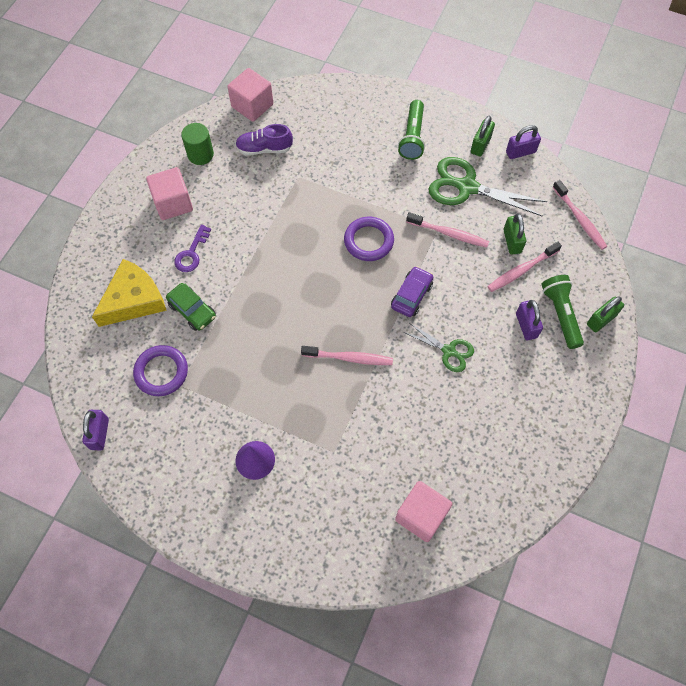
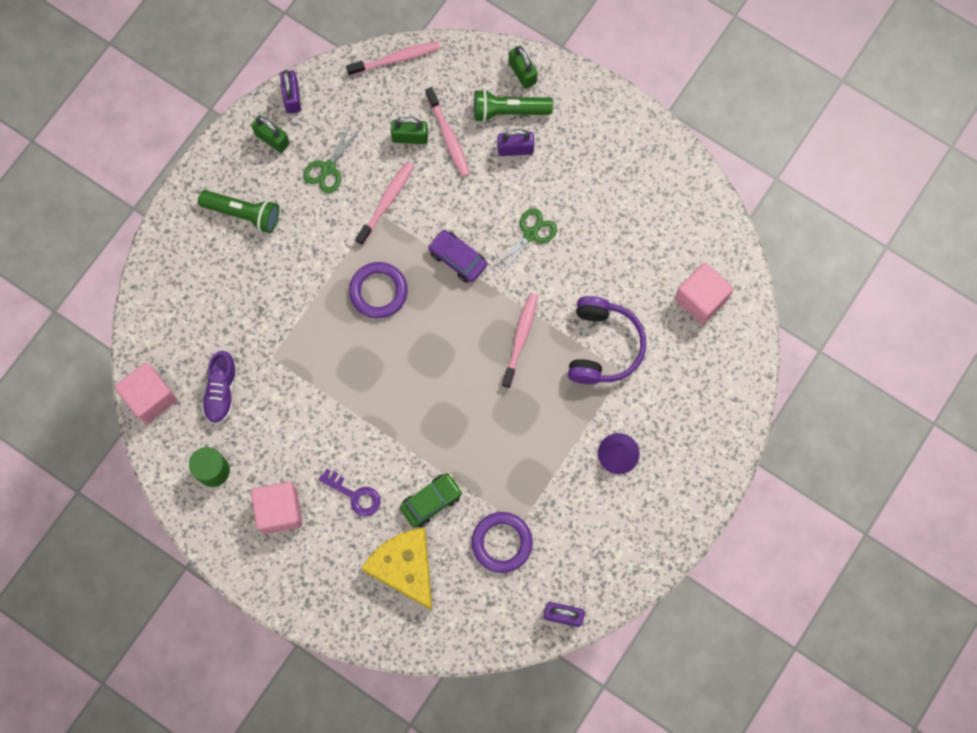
camera: 80 degrees left, 10 degrees up
green scissors [428,157,547,217] -> green scissors [303,122,361,193], size x0.57
none -> purple headphones [568,296,646,384]

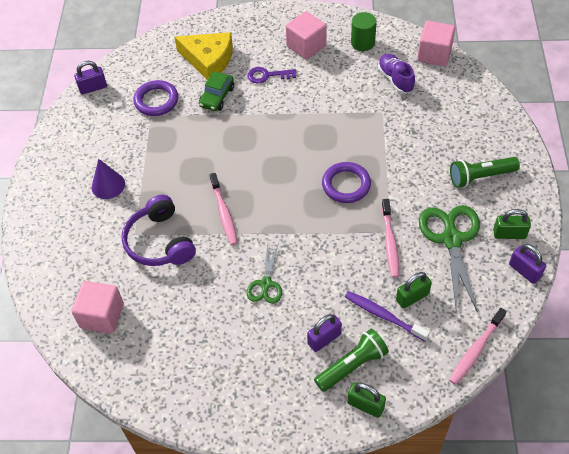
camera: 150 degrees right, 20 degrees down
green scissors [303,122,361,193] -> green scissors [419,205,480,313], size x1.76
pink toothbrush [426,87,470,177] -> purple toothbrush [345,291,430,341]
purple car [428,230,487,283] -> none

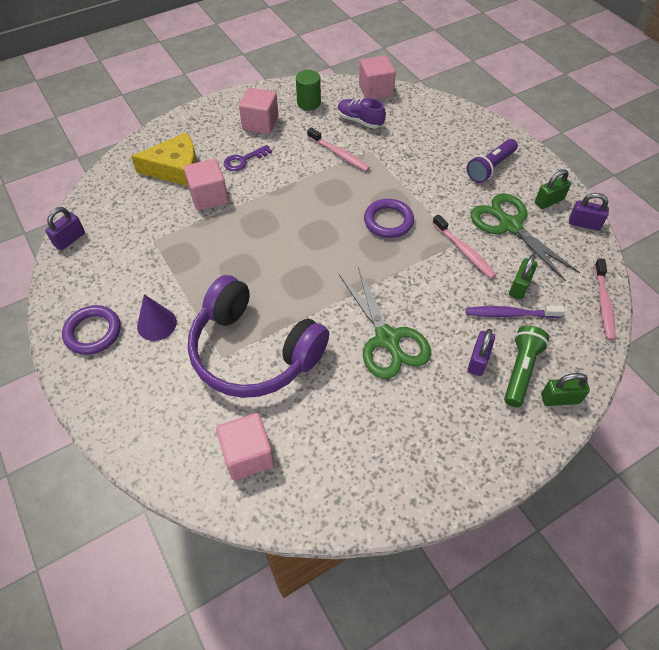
camera: 35 degrees left, 0 degrees up
purple headphones [122,195,196,266] -> purple headphones [188,275,329,398], size x1.51
purple ring [133,80,178,116] -> purple ring moved to [62,305,121,355]
green car [199,71,234,111] -> pink cube [184,158,228,211]
pink toothbrush [209,173,238,245] -> pink toothbrush moved to [307,128,370,172]
green scissors [246,242,282,304] -> green scissors [339,267,431,379], size x1.76
green flashlight [450,157,520,188] -> purple flashlight [467,139,518,183]

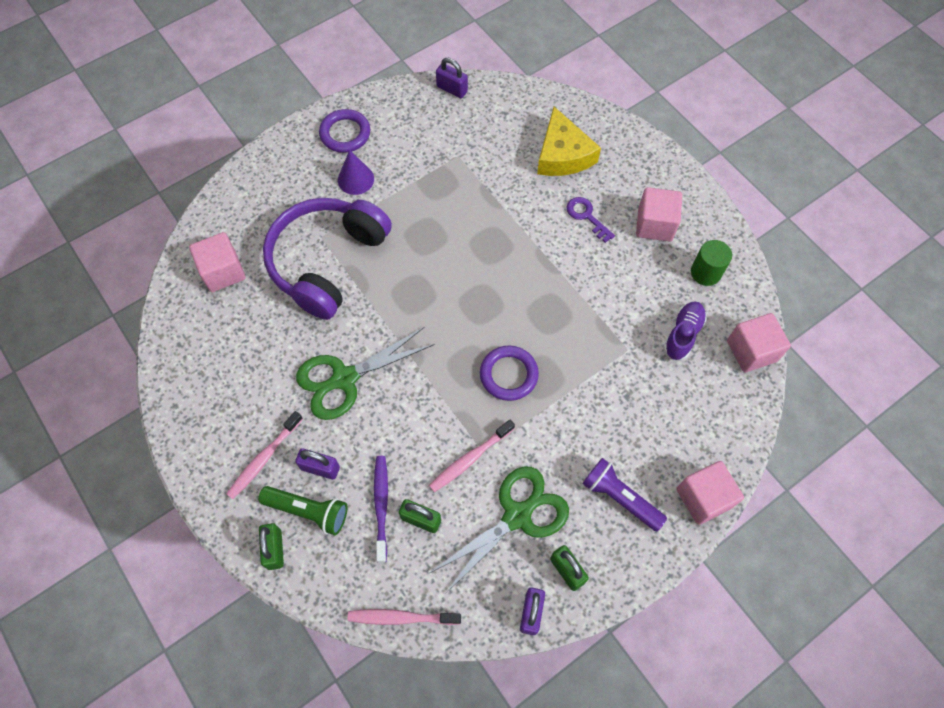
camera: 85 degrees right, 10 degrees up
pink cube [184,158,228,211] -> pink cube moved to [676,461,744,525]
pink toothbrush [307,128,370,172] -> pink toothbrush moved to [226,411,303,499]

